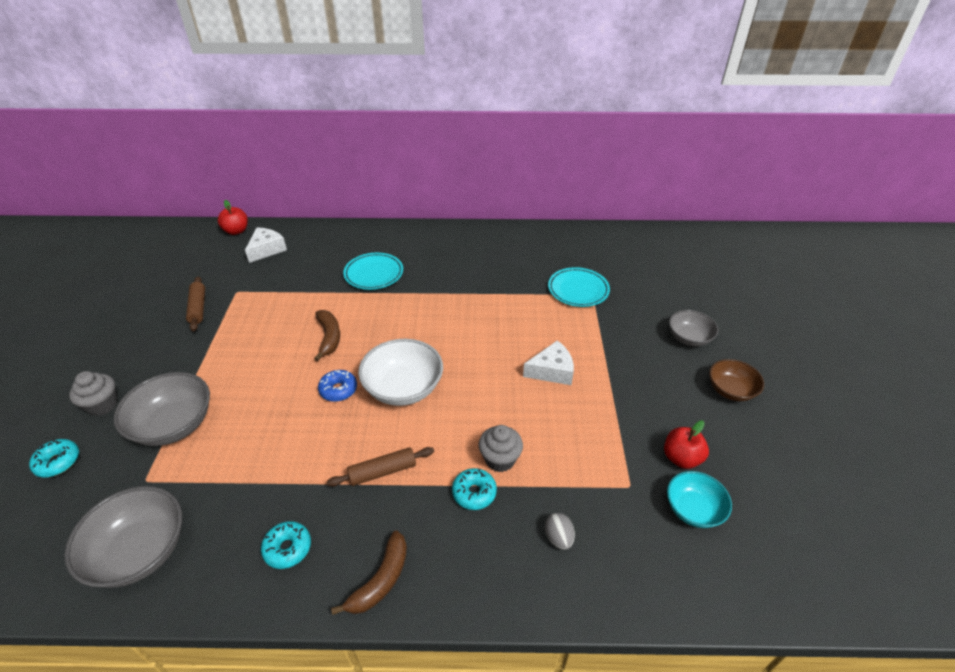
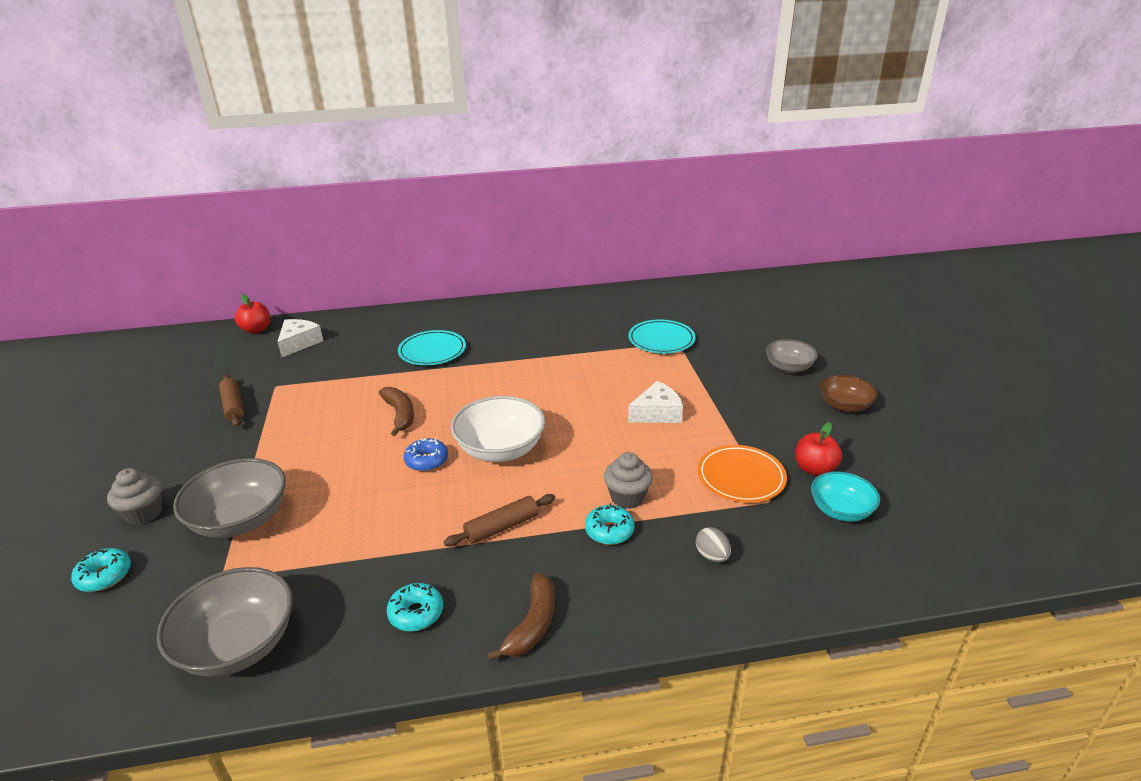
camera: 10 degrees left, 10 degrees down
none -> orange plate [698,445,787,503]

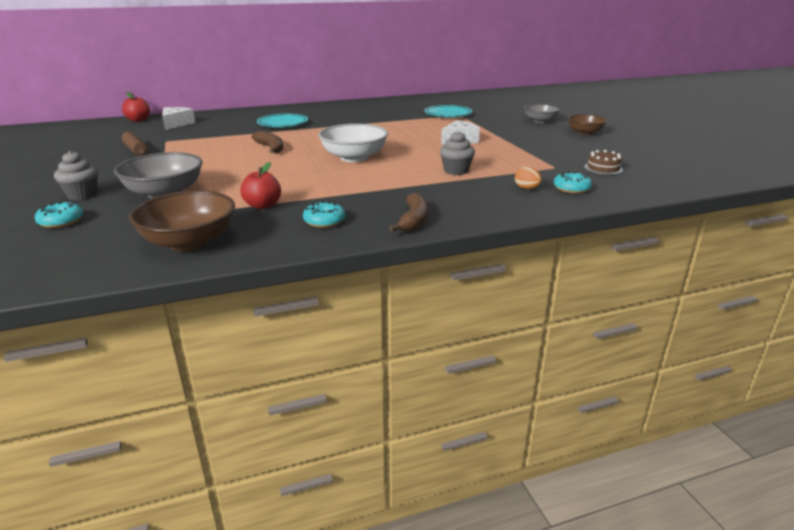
camera: 10 degrees left, 5 degrees down
grey bowl [156,567,293,677] -> brown bowl [129,191,235,251]
blue donut [404,438,448,472] -> none
brown rolling pin [444,494,555,546] -> none
turquoise donut [585,503,635,545] -> turquoise donut moved to [554,171,592,194]
grey egg [696,527,731,562] -> orange egg [515,167,542,189]
orange plate [698,445,787,503] -> none
red apple [795,422,842,476] -> red apple moved to [240,162,281,209]
turquoise bowl [811,471,880,522] -> brown cake [584,150,623,175]

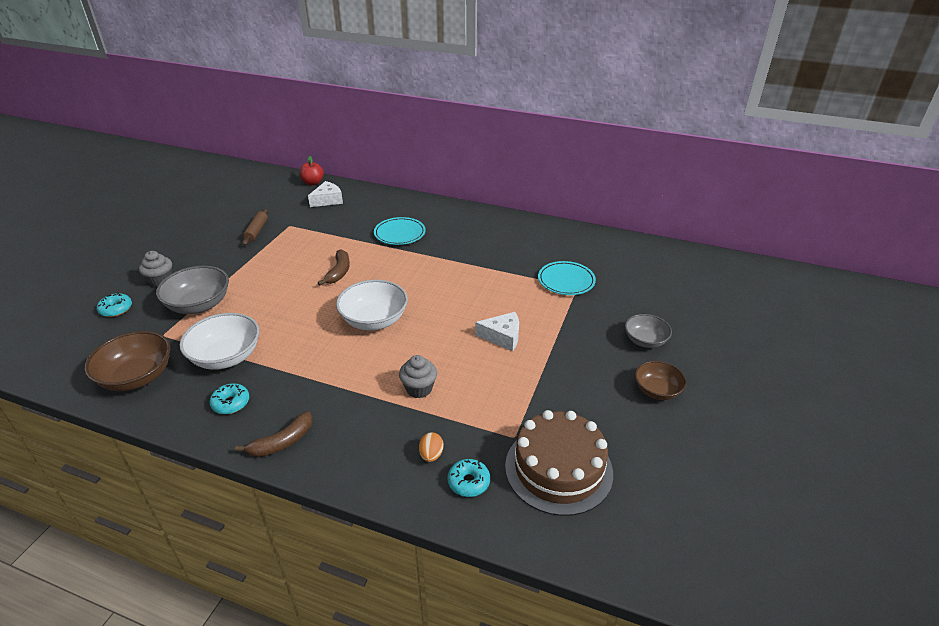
camera: 40 degrees right, 10 degrees up
red apple [240,162,281,209] -> white bowl [179,313,259,370]
brown cake [584,150,623,175] -> brown cake [505,410,613,516], size x2.32

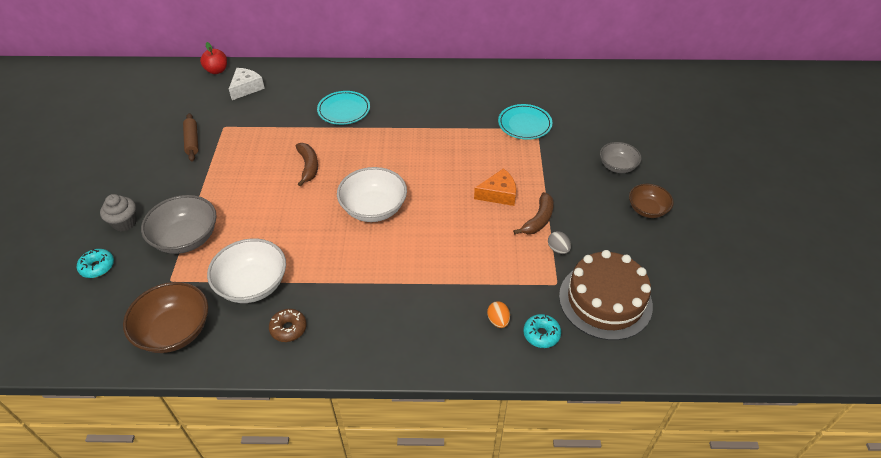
camera: 20 degrees left, 10 degrees up
turquoise donut [210,383,249,414] -> brown donut [269,309,307,342]
brown banana [235,411,313,457] -> brown banana moved to [513,192,554,234]
grey cupcake [399,355,437,398] -> none
white cheese [475,312,519,351] -> orange cheese [474,168,516,206]
none -> grey egg [548,231,571,254]

